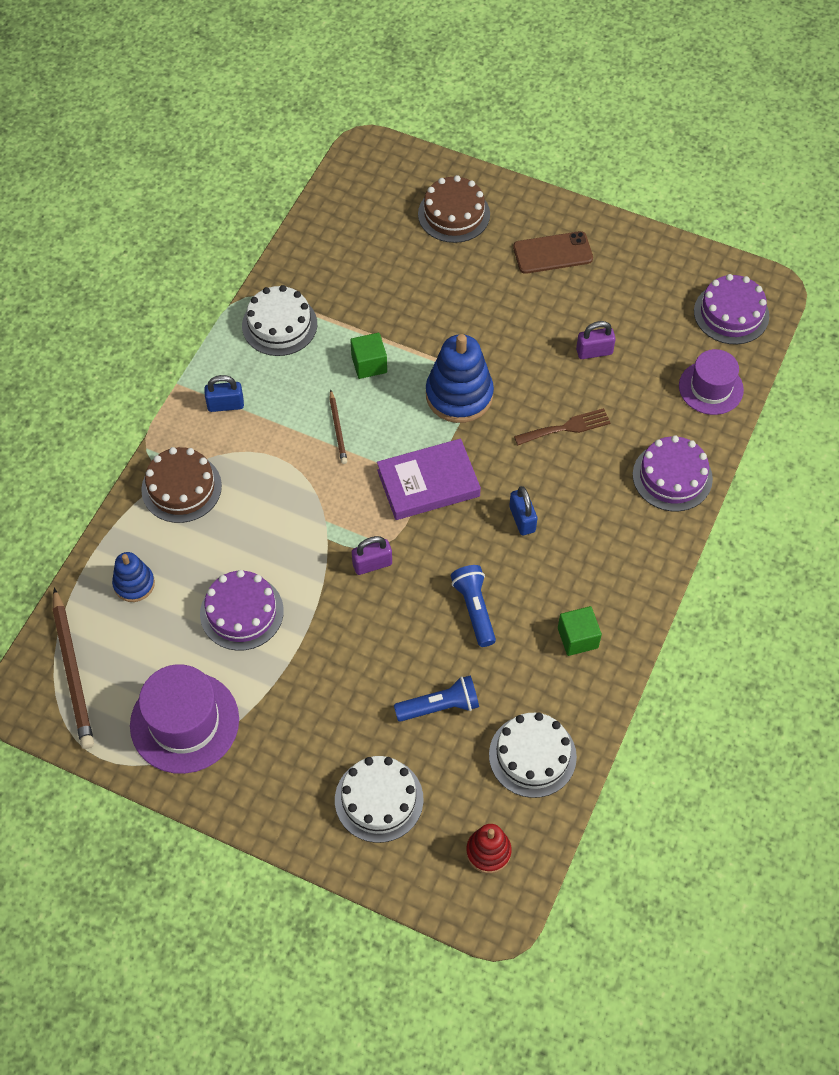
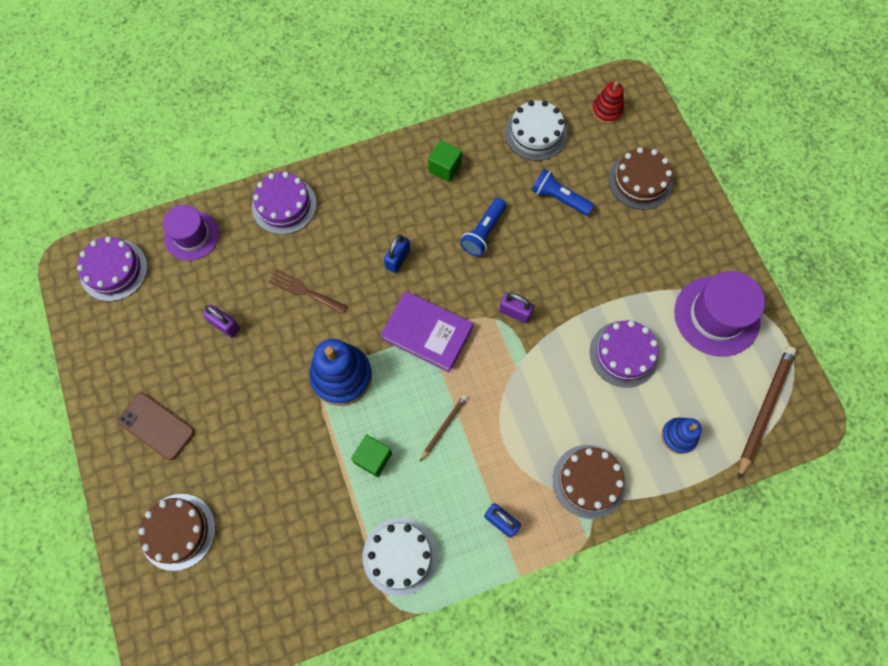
camera: 135 degrees left, 10 degrees up
white cake [335,756,423,843] -> brown cake [609,147,673,210]

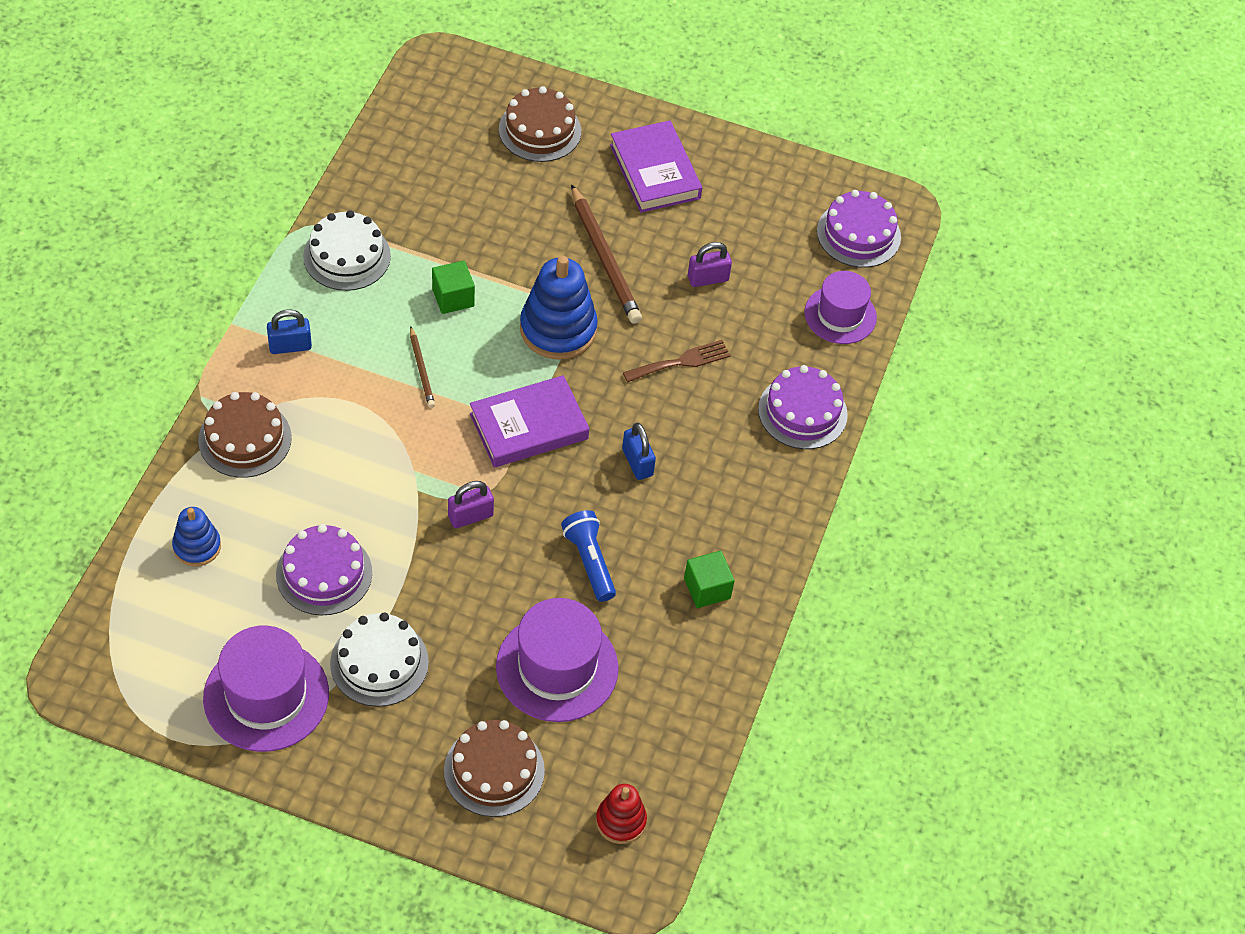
camera: 125 degrees right, 15 degrees down
brown phone [117,393,195,460] -> purple book [610,120,702,213]
white cake [505,100,567,161] -> white cake moved to [330,613,429,707]
blue flashlight [531,169,594,216] -> purple hat [496,598,619,722]
brown pencil [738,346,796,480] -> brown pencil moved to [571,184,642,324]

